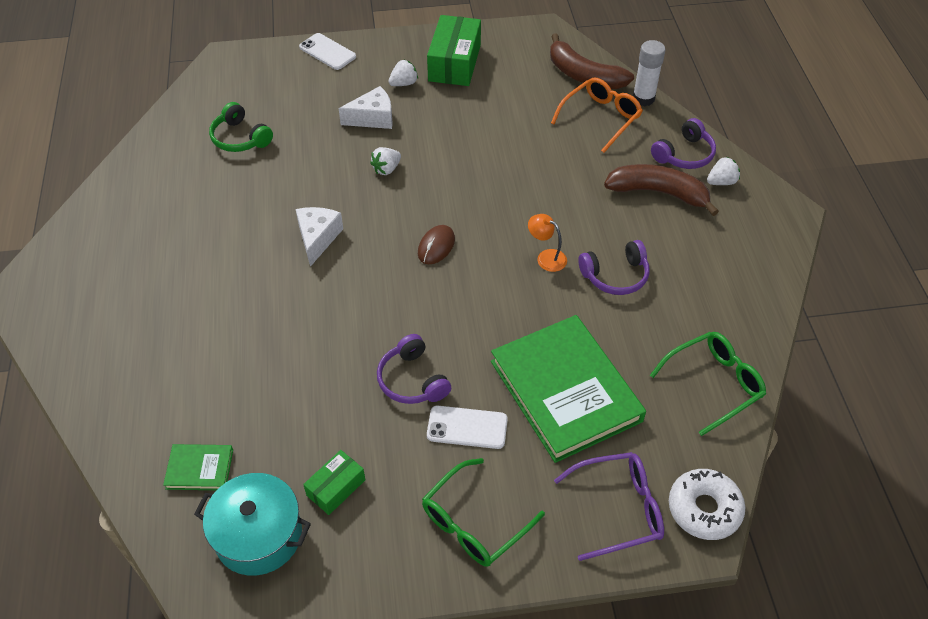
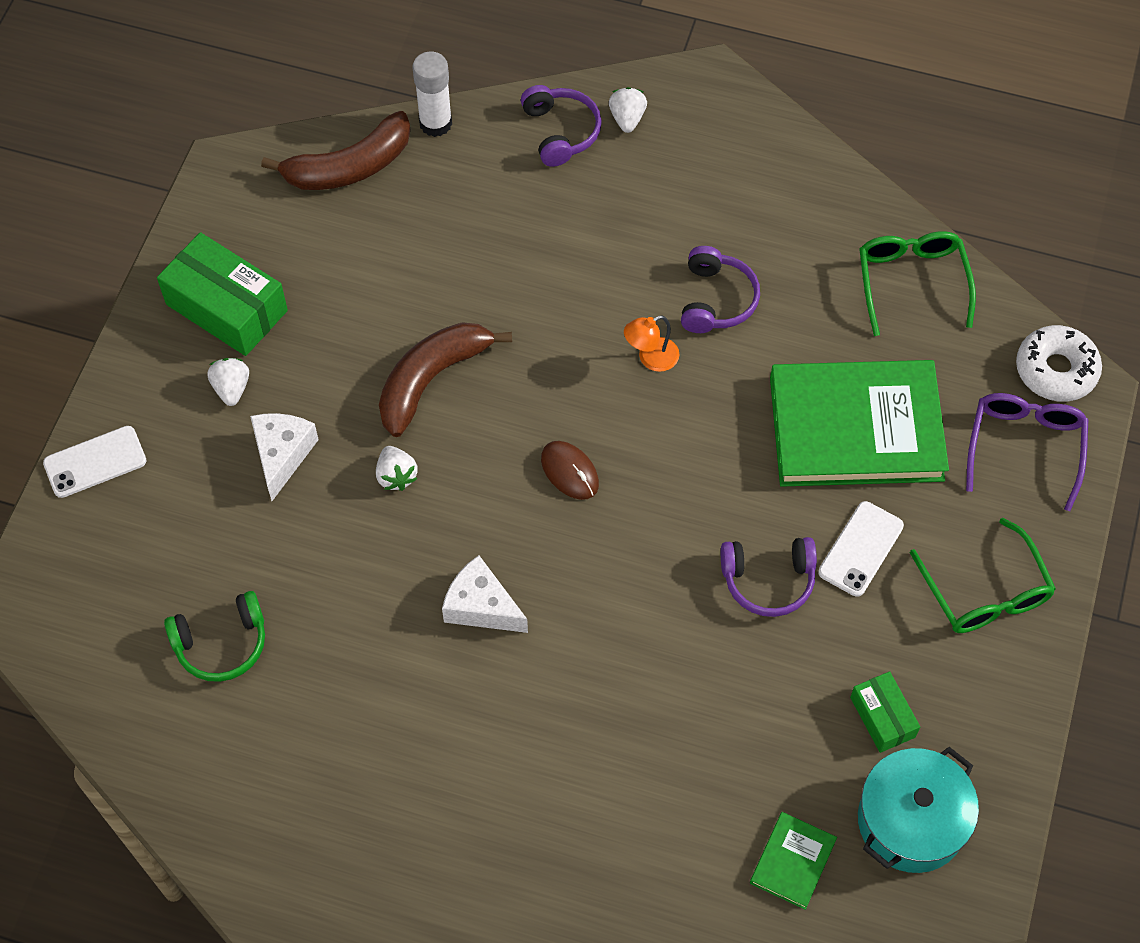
camera: 65 degrees left, 10 degrees up
orange glasses [551,78,643,153] -> none
brown banana [604,164,719,216] -> brown banana moved to [379,322,512,437]

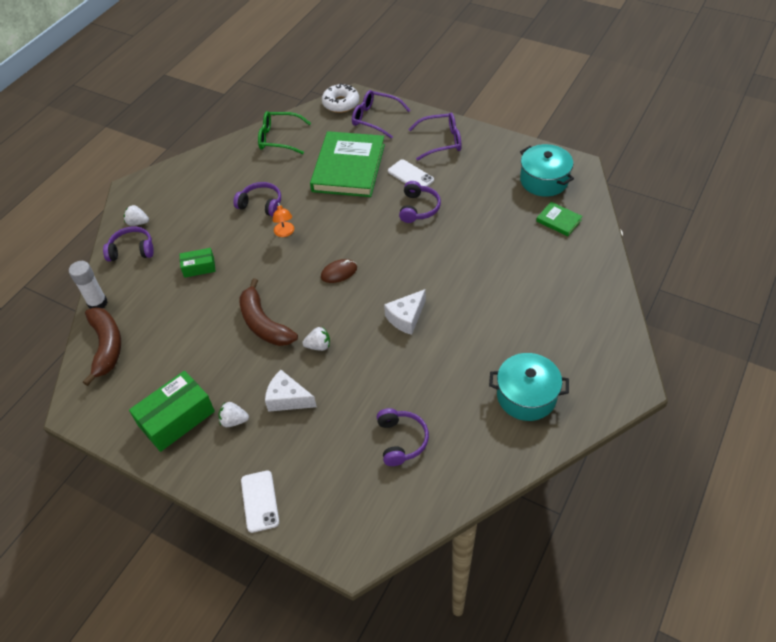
camera: 75 degrees left, 10 degrees down
green headphones [164,591,265,682] -> purple headphones [377,408,429,466]
green box [850,671,920,753] -> green box moved to [180,248,216,278]
green glasses [910,518,1056,633] -> purple glasses [408,113,462,160]
none -> turquoise pot [489,353,569,421]

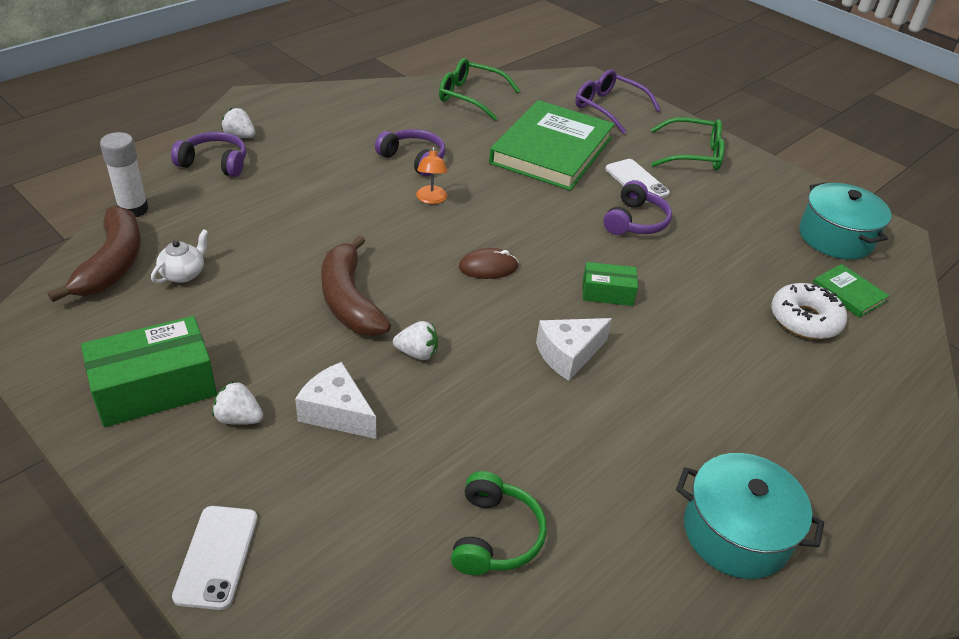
camera: 10 degrees right, 10 degrees down
green box [180,248,216,278] -> green box moved to [582,262,638,306]
white donut [322,83,359,113] -> white donut moved to [771,283,847,339]
purple headphones [377,408,429,466] -> green headphones [451,471,547,575]
purple glasses [408,113,462,160] -> green glasses [651,117,725,170]
none -> white teapot [151,229,208,284]

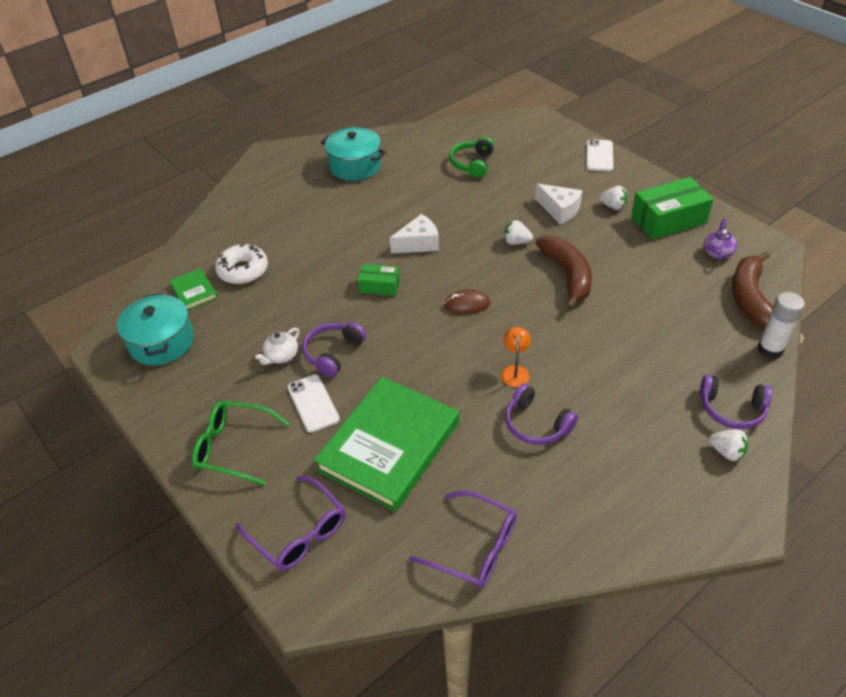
camera: 170 degrees left, 5 degrees up
white teapot [151,229,208,284] -> white teapot moved to [255,328,300,365]
green glasses [439,58,520,120] -> purple glasses [409,490,517,588]
none -> purple teapot [704,218,737,262]

